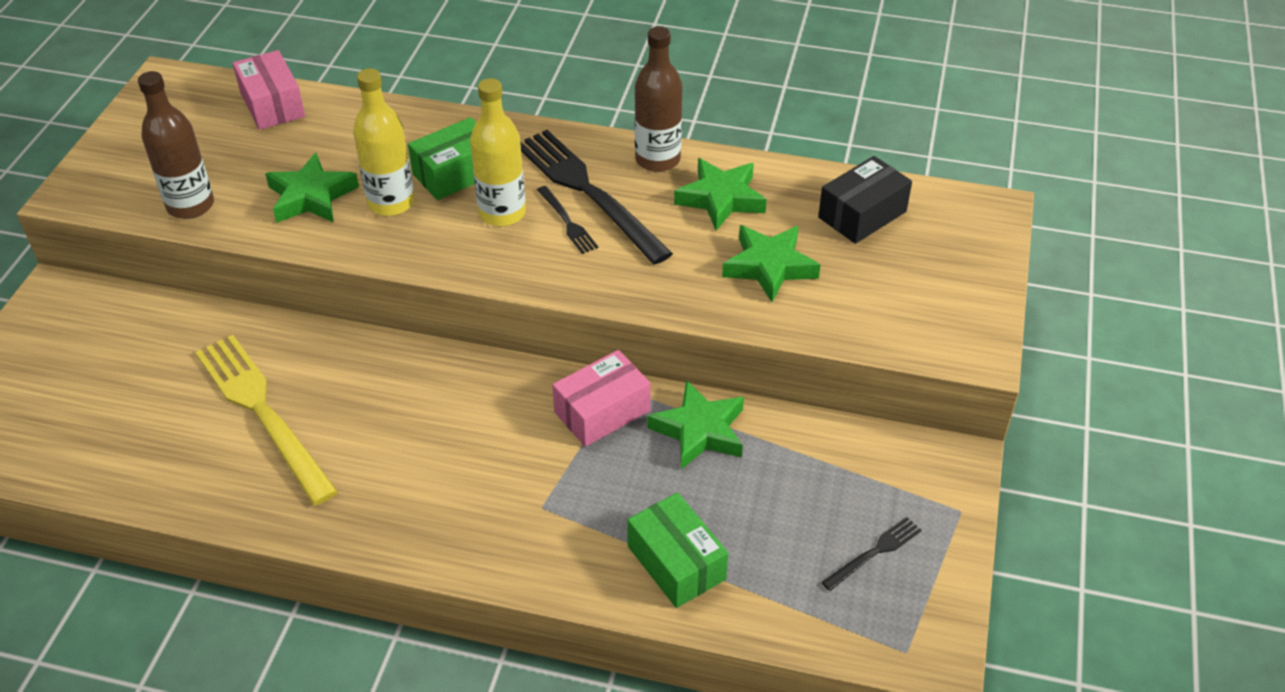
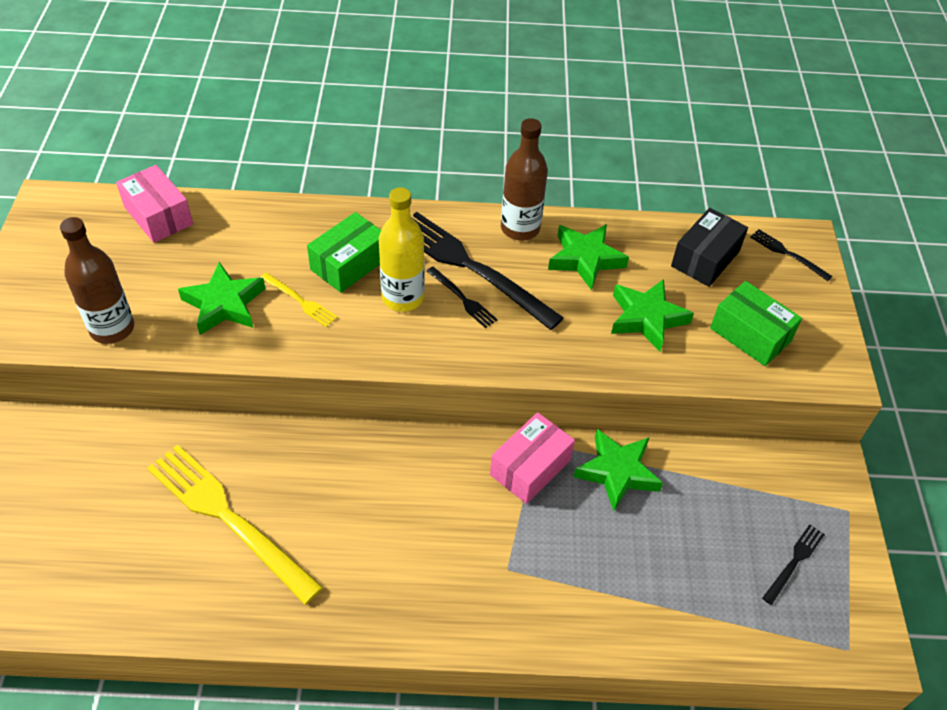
camera: 15 degrees left, 5 degrees up
yellow bottle [353,68,414,216] -> yellow fork [260,272,338,327]
green box [627,492,728,608] -> green box moved to [710,281,802,366]
none -> black fork [750,229,833,281]

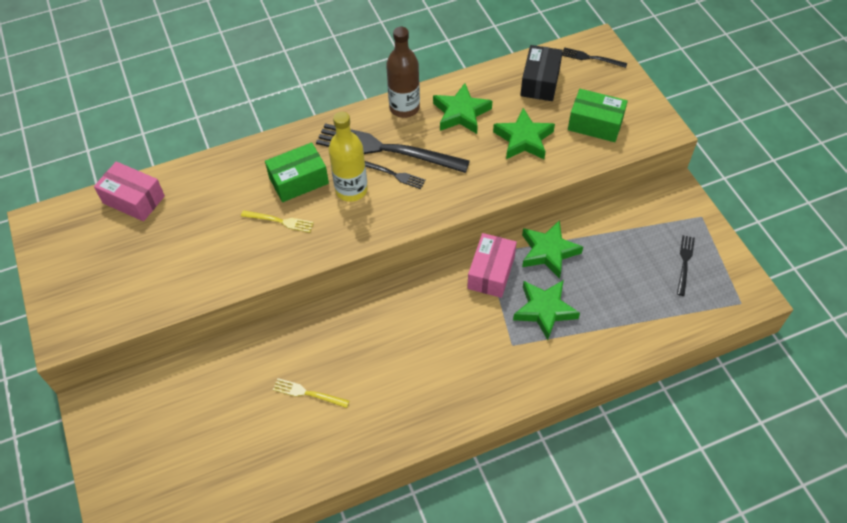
camera: 20 degrees left, 5 degrees up
brown bottle [60,217,134,344] -> none
yellow fork [147,444,323,605] -> yellow fork [273,378,349,408], size x0.45
green star [178,262,265,335] -> green star moved to [513,280,580,340]
green box [307,212,381,293] -> green box turned 45 degrees clockwise [265,142,329,202]

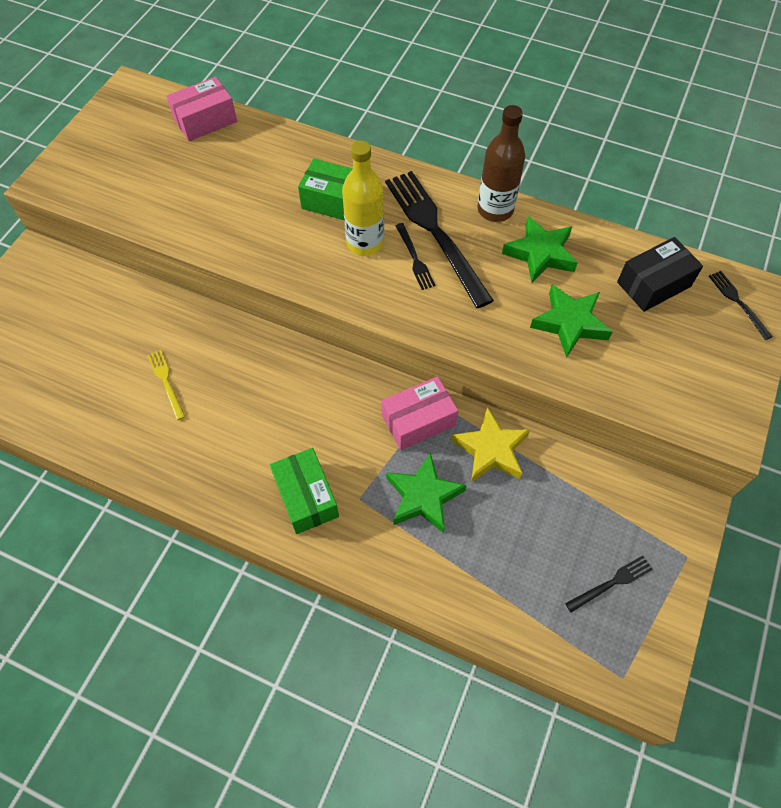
camera: 45 degrees right, 5 degrees up
pink box [94,161,165,221] -> pink box turned 75 degrees clockwise [166,77,237,141]
yellow fork [241,210,314,233] -> none
green star [522,220,583,279] -> yellow star [451,407,530,482]
green box [568,89,628,142] -> green box moved to [270,448,339,534]

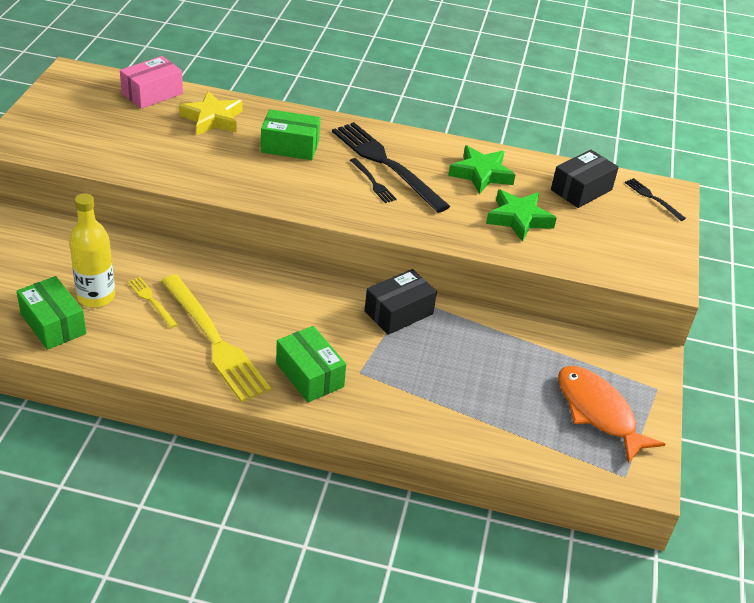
camera: 15 degrees left, 20 degrees down
yellow bottle [342,140,384,256] -> yellow bottle moved to [69,193,115,307]
pink box [382,376,458,450] -> black box [365,269,437,335]
green star [386,452,467,533] -> none
yellow star [451,407,530,482] -> yellow star moved to [179,91,242,135]
brown bottle [477,105,525,222] -> none
black fork [565,556,653,612] -> orange fish [558,366,665,464]
none -> green box [16,276,86,350]
none -> yellow fork [161,275,271,402]

